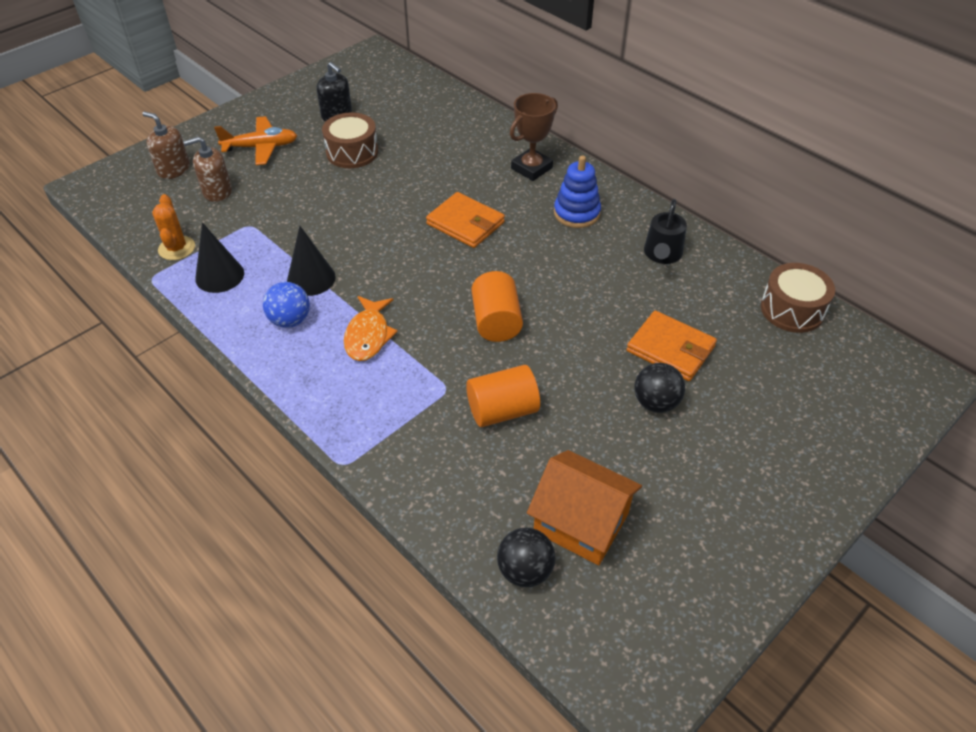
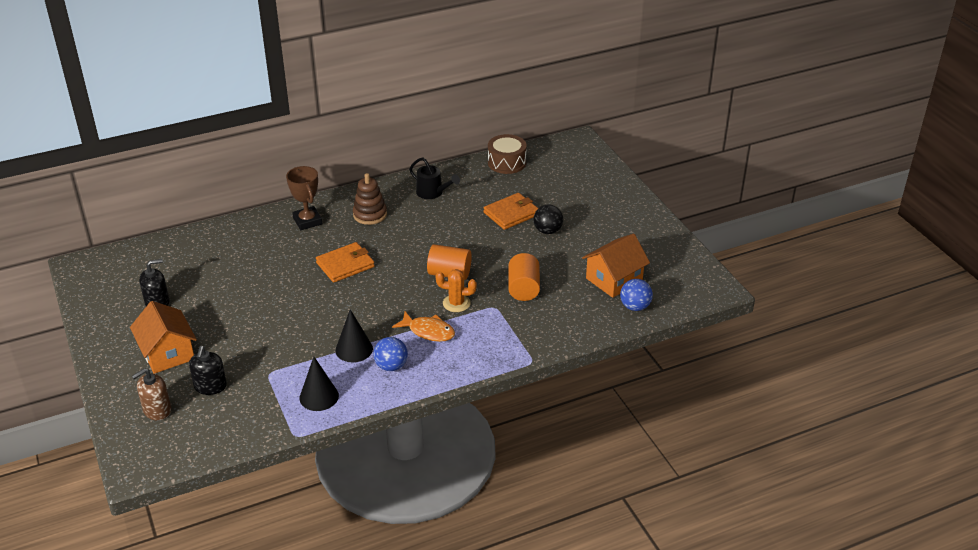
camera: 70 degrees left, 10 degrees down
orange cactus [152,194,195,260] -> orange cactus moved to [436,269,477,312]
brown soap dispenser [183,136,232,202] -> black soap dispenser [189,346,227,395]
orange plane [214,116,297,165] -> orange house [130,301,197,374]
brown drum [322,112,378,168] -> none
black ball [497,528,555,587] -> blue ball [620,279,653,311]
blue stacking toy [554,156,601,228] -> brown stacking toy [353,173,387,225]

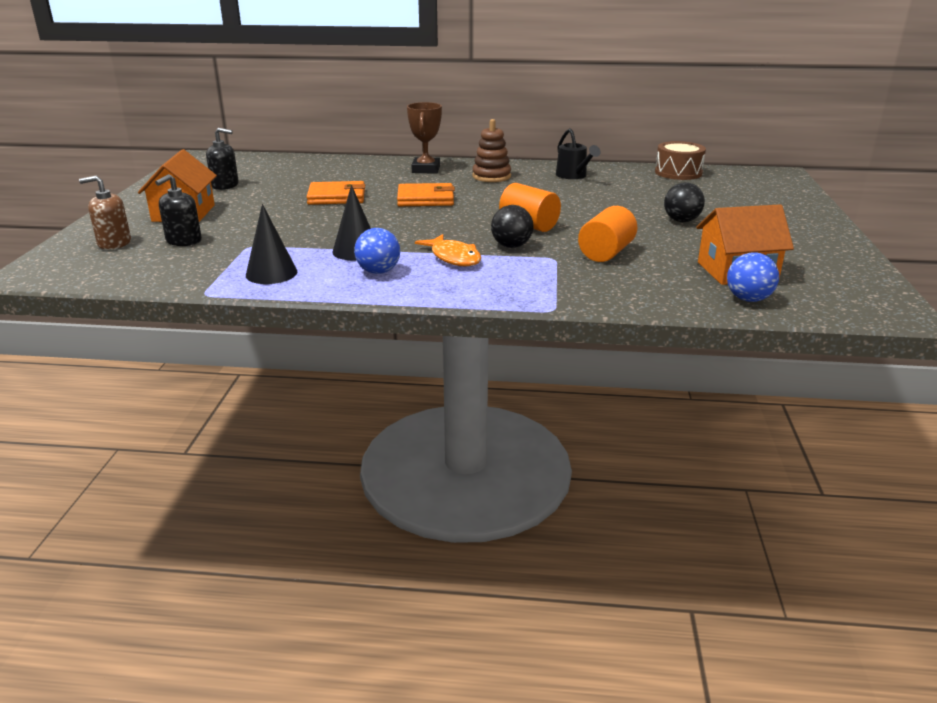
camera: 30 degrees right, 10 degrees down
orange cactus [436,269,477,312] -> black ball [491,205,533,248]
orange wallet [483,193,538,230] -> orange wallet moved to [307,181,365,205]

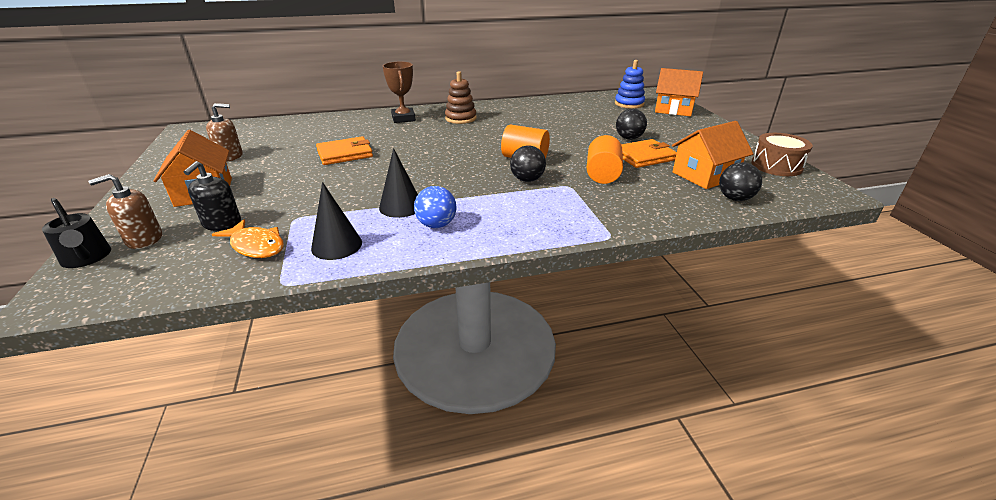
camera: 20 degrees left, 5 degrees up
black soap dispenser [206,128,239,190] -> brown soap dispenser [206,103,243,162]
orange wallet [397,183,455,206] -> orange wallet moved to [621,139,677,168]
orange fish [415,234,481,266] -> orange fish moved to [212,219,284,258]
black watering can [556,128,600,179] -> black watering can moved to [42,198,111,268]
brown drum [655,141,706,180] -> brown drum moved to [751,133,813,176]
blue ball [727,252,779,302] -> black ball [719,162,762,201]
none -> blue stacking toy [615,60,645,109]
none -> orange house [655,68,703,116]

